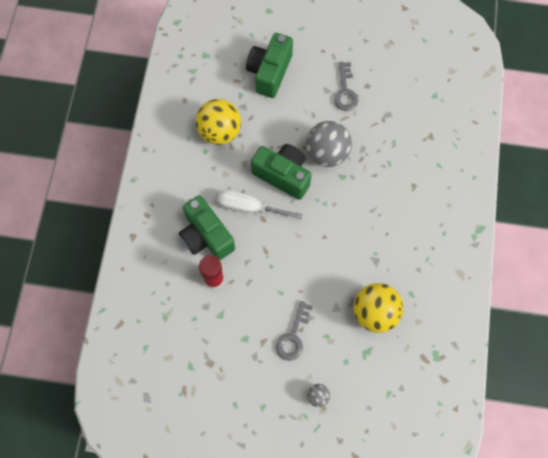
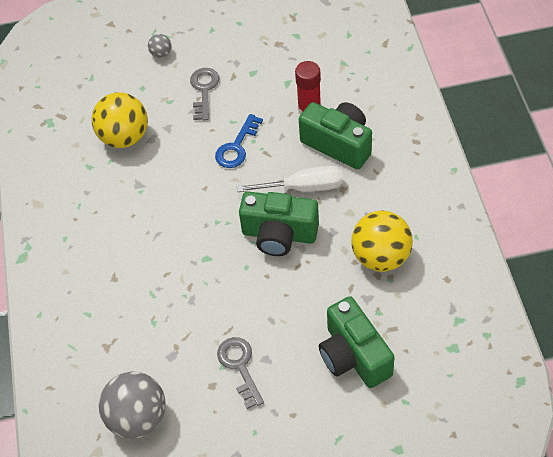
camera: 165 degrees right, 15 degrees down
green camera [246,33,293,98] -> green camera turned 150 degrees clockwise [319,296,395,388]
grey ball [306,121,352,167] -> grey ball moved to [99,372,166,439]
none -> blue key [215,114,263,168]

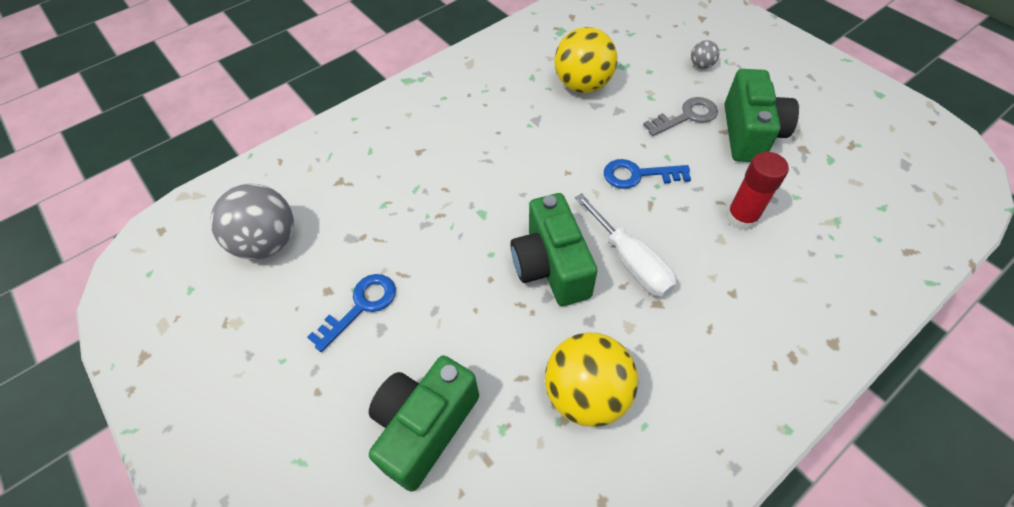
camera: 60 degrees right, 0 degrees up
grey key [217,337,264,409] -> blue key [307,274,396,352]
green camera [299,102,372,169] -> green camera moved to [725,69,799,162]

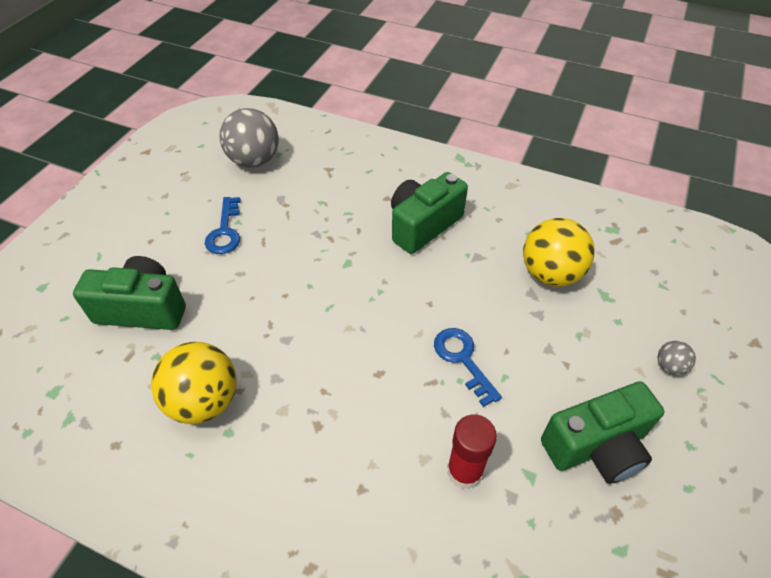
camera: 60 degrees right, 5 degrees down
blue key [307,274,396,352] -> blue key turned 75 degrees clockwise [205,197,240,254]
green camera [510,193,597,306] -> green camera moved to [391,172,468,254]
white screwdriver [575,193,677,297] -> none
grey key [643,97,718,136] -> none

